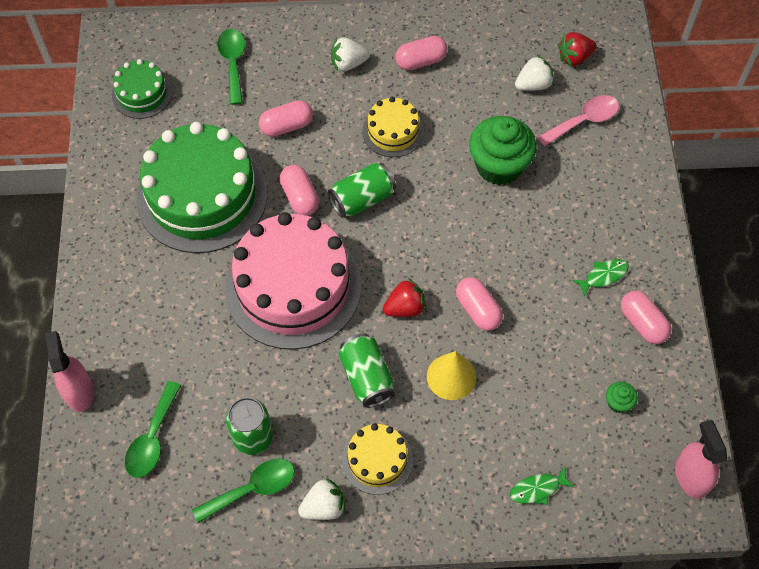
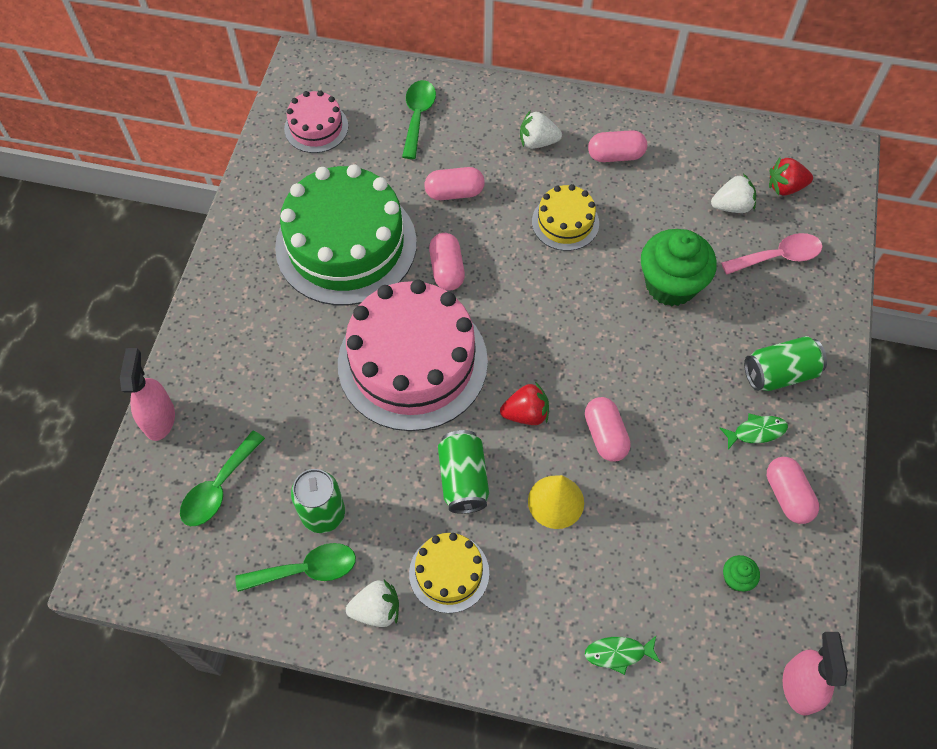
camera: 15 degrees right, 0 degrees up
green cake [112,59,172,119] -> pink cake [284,90,348,153]
green can [328,163,396,218] -> green can moved to [744,336,827,391]

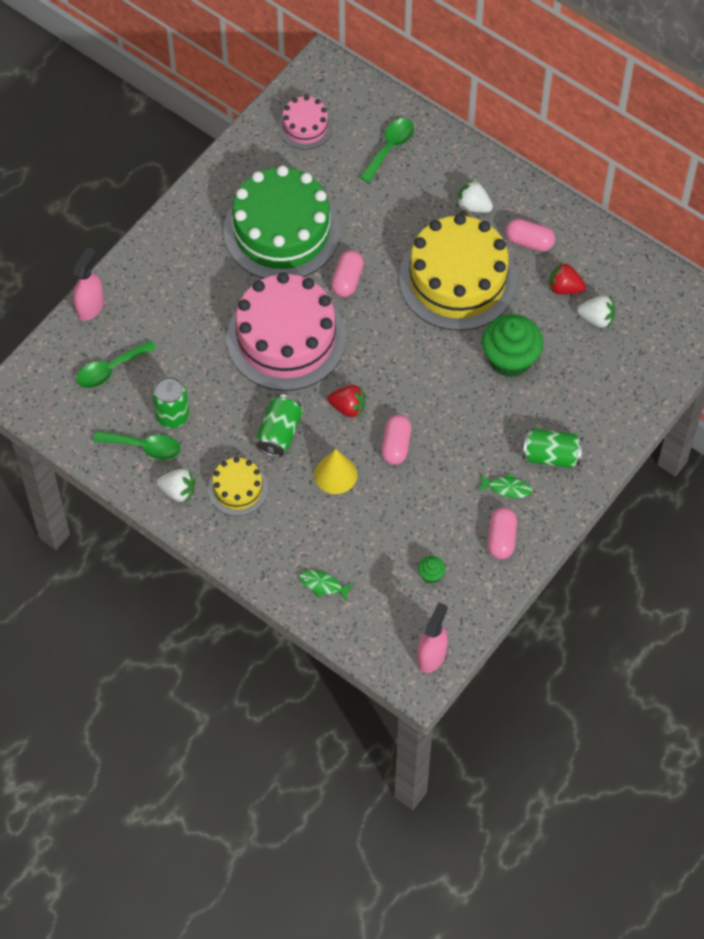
camera: 25 degrees right, 0 degrees up
pink capsule [424,167,485,200] -> none
yellow cake [532,184,599,251] -> yellow cake [399,214,517,331], size x2.07
pink spoon [721,233,823,274] -> none
red strawberry [769,157,813,196] -> red strawberry moved to [549,261,586,295]

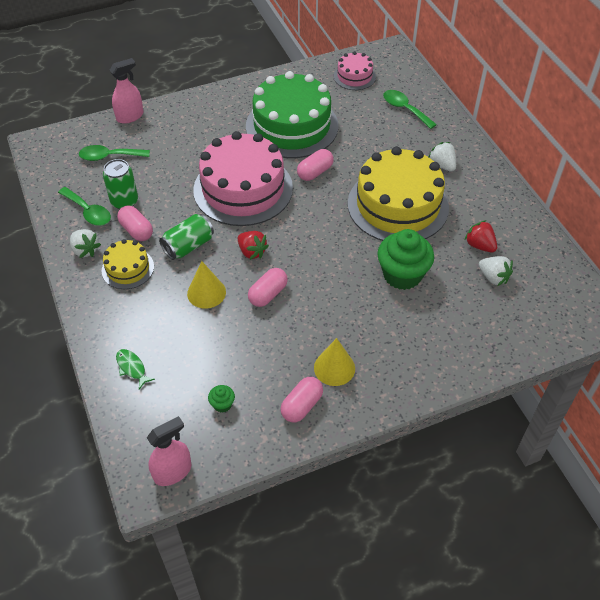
camera: 30 degrees right, 10 degrees down
green spoon [359,118,414,183] -> green spoon turned 105 degrees counterclockwise [383,90,437,129]
green fish [478,473,532,498] -> yellow cone [314,338,355,386]
pink capsule [505,219,555,251] -> pink capsule moved to [117,205,153,241]
green can [522,429,583,468] -> none

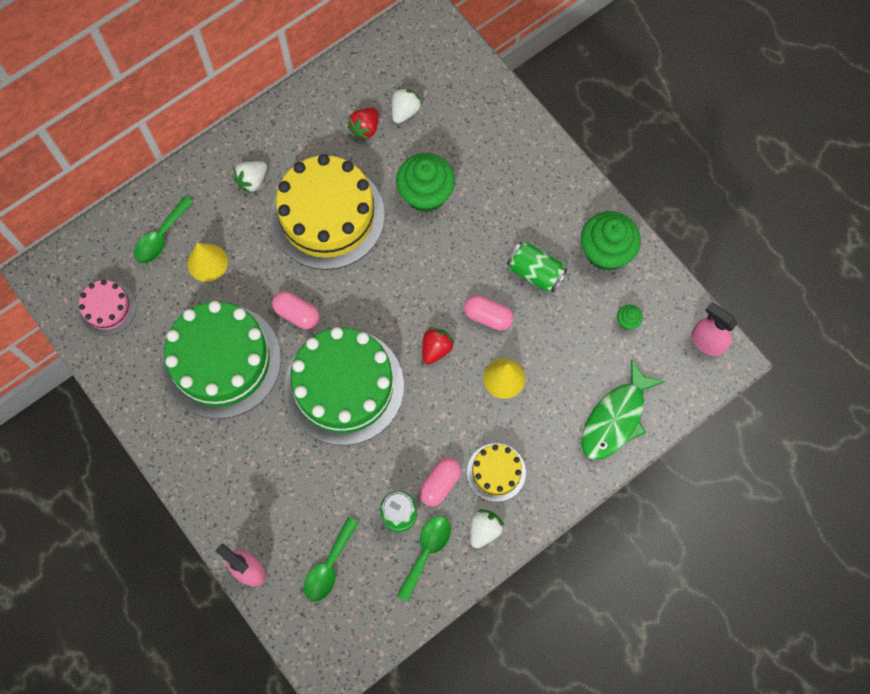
camera: 105 degrees left, 20 degrees up
green spoon [79,145,150,161] -> green spoon turned 45 degrees clockwise [304,517,359,602]
green fish [116,349,155,389] -> green fish [581,359,665,460], size x2.11
green can [159,214,214,260] -> green can moved to [507,242,567,293]
pink cake [193,131,293,226] -> green cake [284,327,404,445]
pink capsule [280,377,323,422] -> green cupcake [581,211,641,271]
yellow cone [314,338,355,386] -> yellow cone moved to [187,243,228,282]

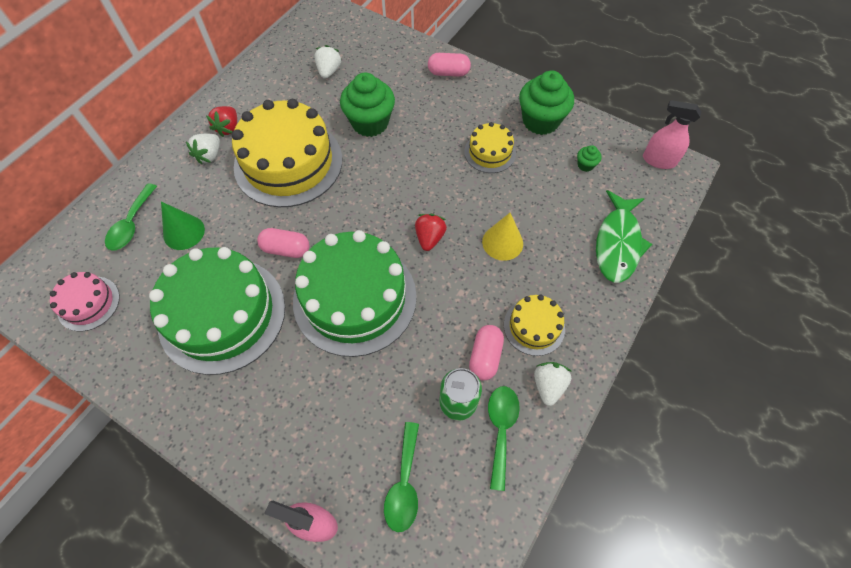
camera: 20 degrees left, 10 degrees down
yellow cone [187,243,228,282] -> green cone [161,202,205,250]
red strawberry [347,108,378,140] -> red strawberry moved to [206,106,237,137]
pink capsule [464,295,513,331] -> pink capsule moved to [428,53,471,77]
green can [507,242,567,293] -> yellow cake [464,122,516,173]

